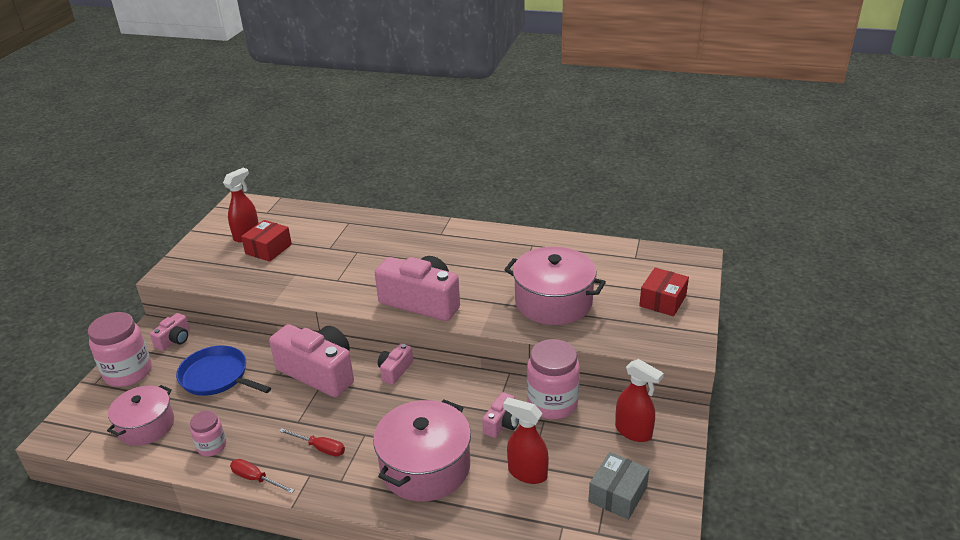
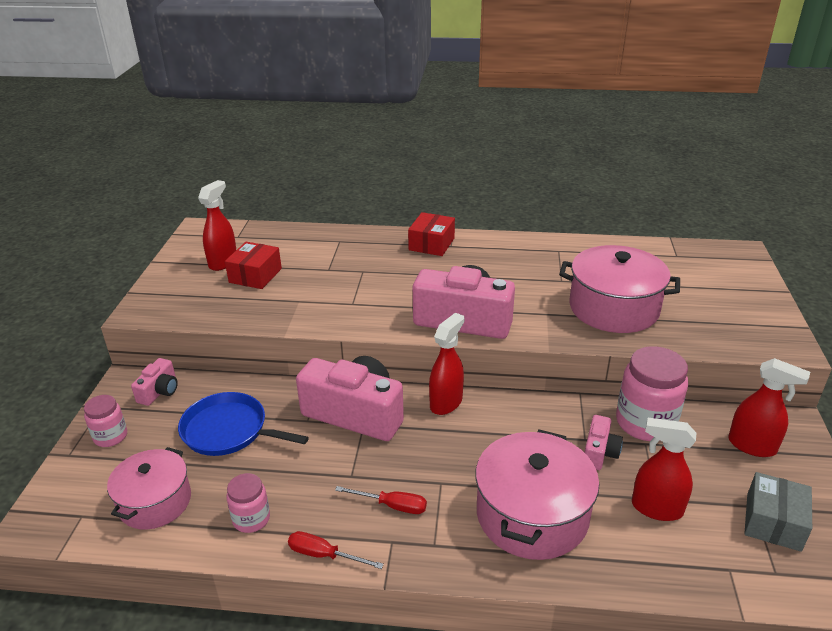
camera: 10 degrees left, 0 degrees up
pink jar [88,312,152,387] -> pink jar [84,395,127,447], size x0.56
pink camera [378,343,413,385] -> red spray bottle [429,313,465,415]
red box [639,268,689,316] -> red box moved to [408,212,455,256]

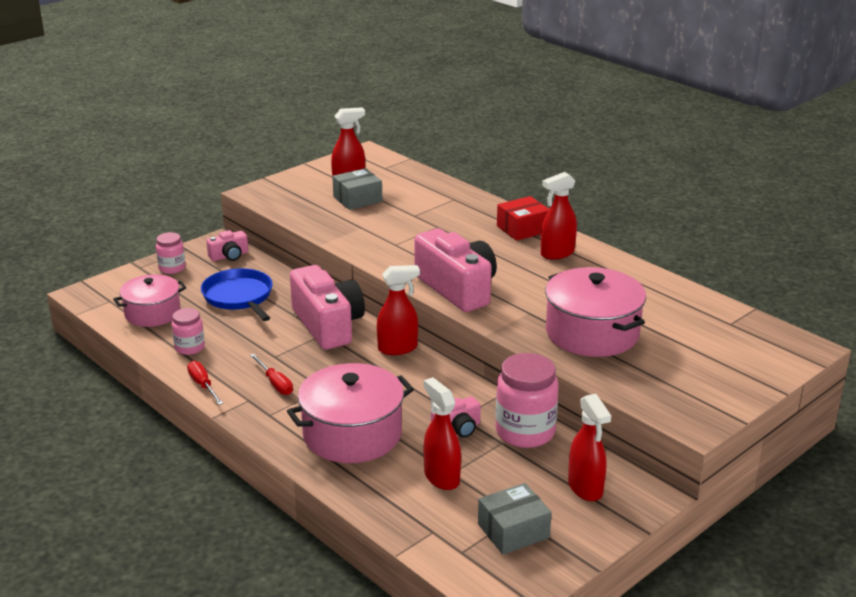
camera: 40 degrees right, 5 degrees down
red box [225,242,282,289] -> grey box [332,168,382,210]
none -> red spray bottle [541,172,577,259]

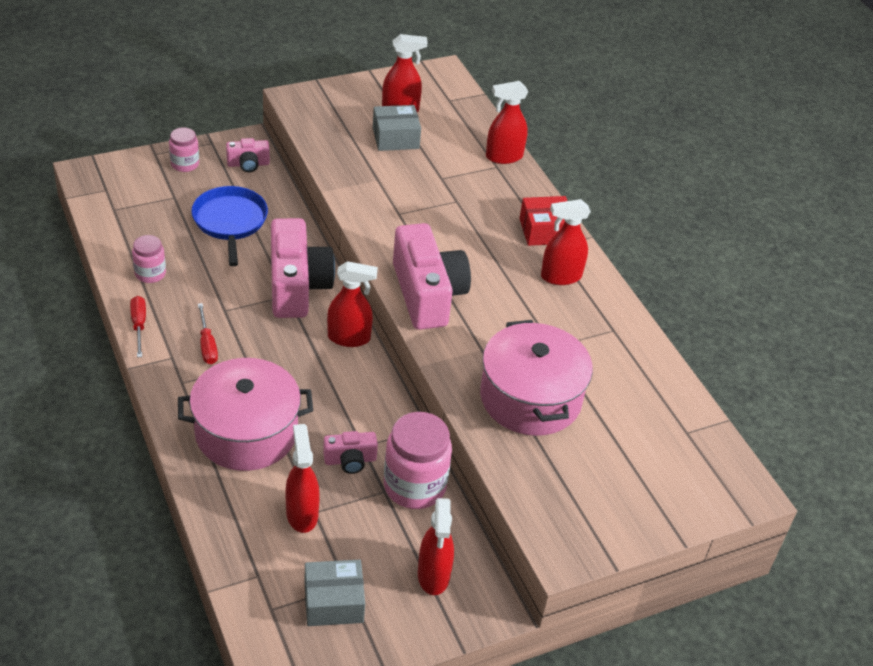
camera: 15 degrees right, 15 degrees up
pink pot [113,274,186,327] -> none
none -> red spray bottle [486,81,528,164]

